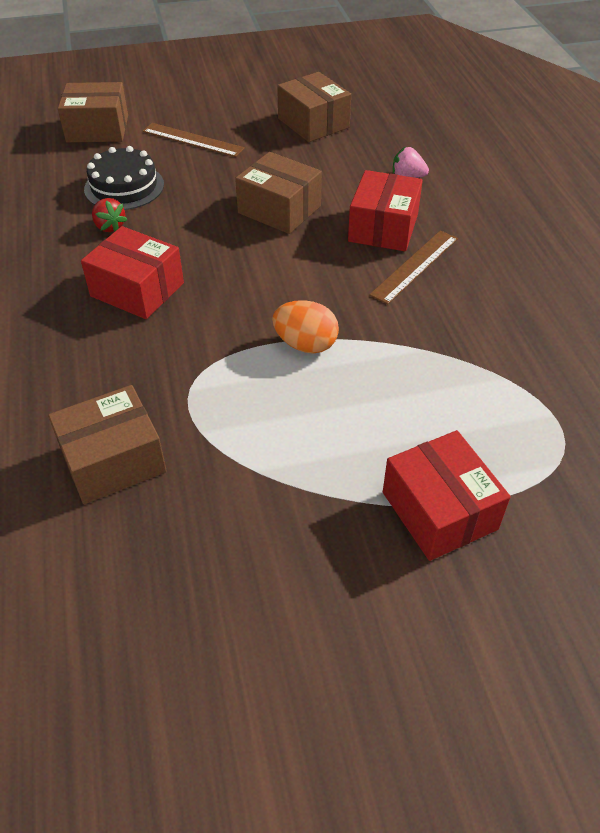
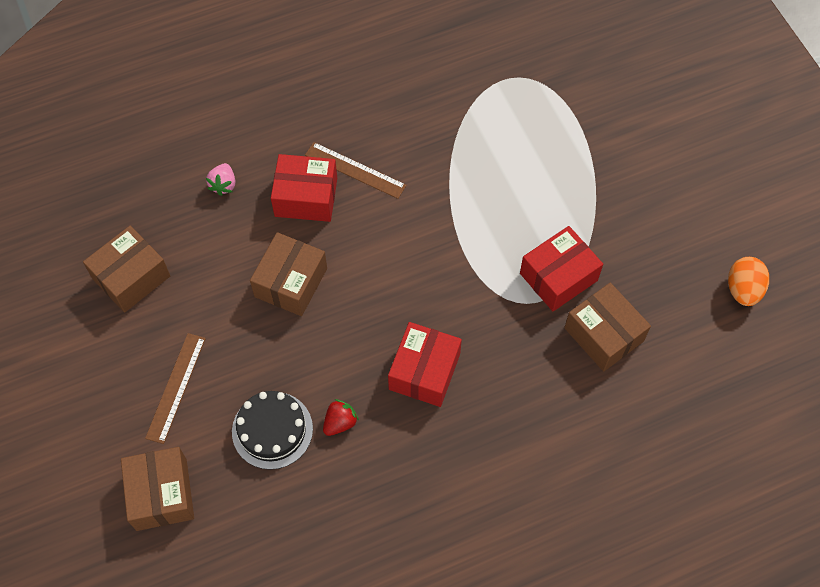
camera: 100 degrees left, 15 degrees up
orange egg [272,300,339,354] -> orange egg moved to [728,257,769,306]
red box [383,430,511,561] -> red box moved to [520,226,603,311]

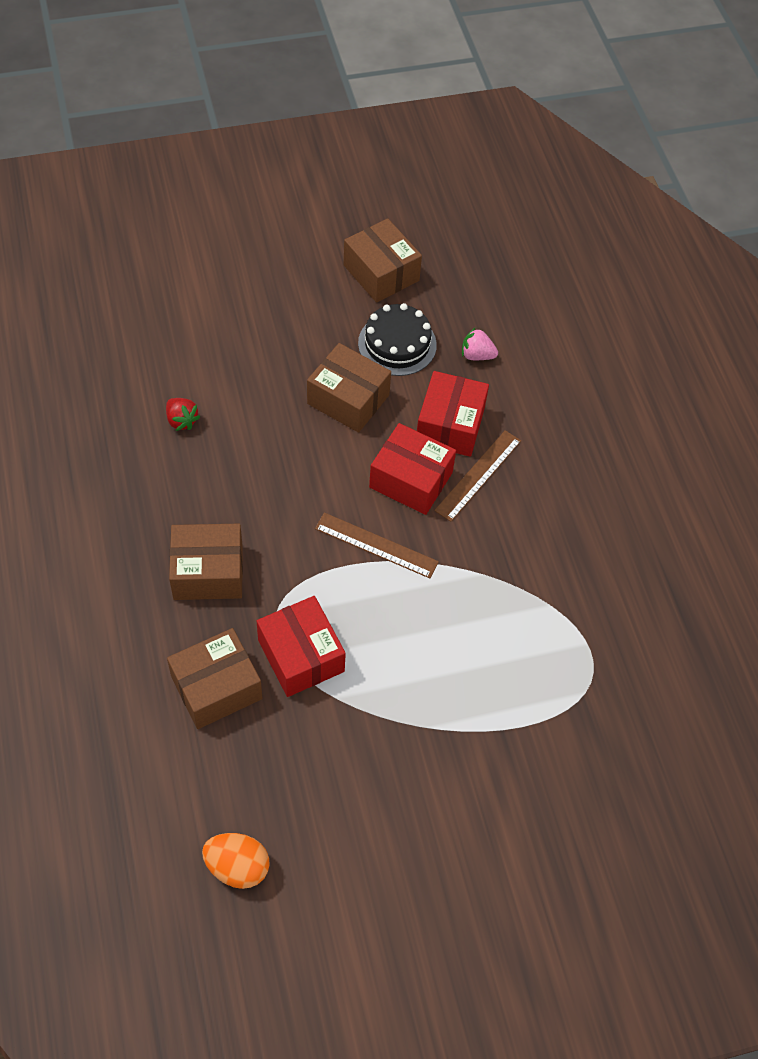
camera: 95 degrees right, 5 degrees down
brown box [121,447,194,531] -> brown box moved to [169,524,243,600]
brown ruler [145,333,206,444] -> brown ruler moved to [315,512,439,578]
black cake [232,391,313,470] -> black cake moved to [358,303,437,376]
red box [388,322,462,407] -> red box moved to [369,423,456,515]

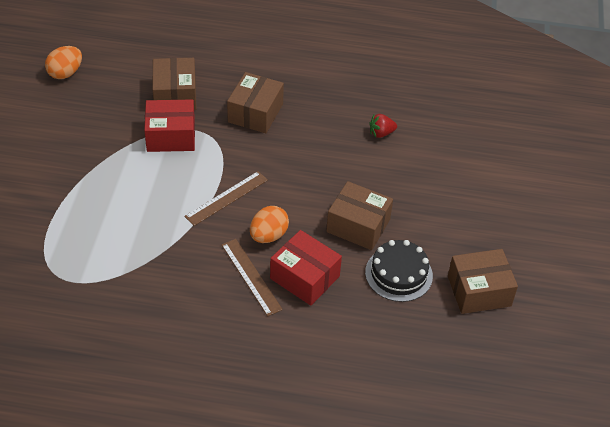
camera: 115 degrees right, 10 degrees down
brown box [307,343,391,433] -> brown box turned 60 degrees clockwise [326,181,393,250]
red box [369,423,456,515] -> orange egg [250,206,289,243]
pink strawberry [462,327,498,360] -> none

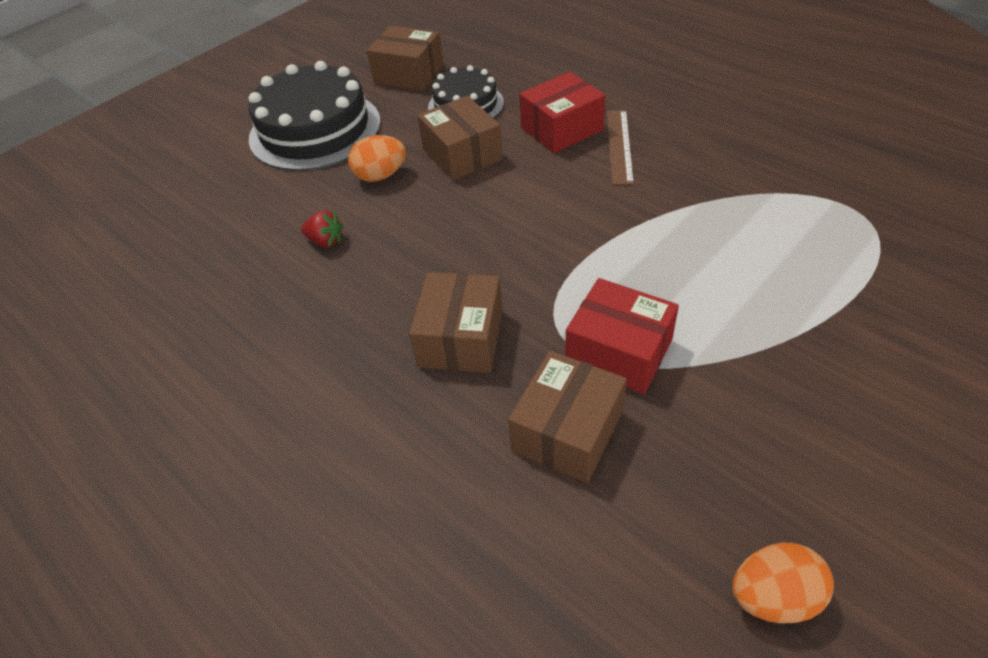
camera: 140 degrees left, 0 degrees up
brown ruler [184,171,268,226] -> none
brown box [227,72,284,133] -> brown box turned 45 degrees counterclockwise [409,272,503,373]
orange egg [250,206,289,243] -> orange egg moved to [348,135,406,182]
red box [270,230,342,305] -> red box turned 75 degrees clockwise [520,72,605,153]
none -> black cake [248,61,381,171]

